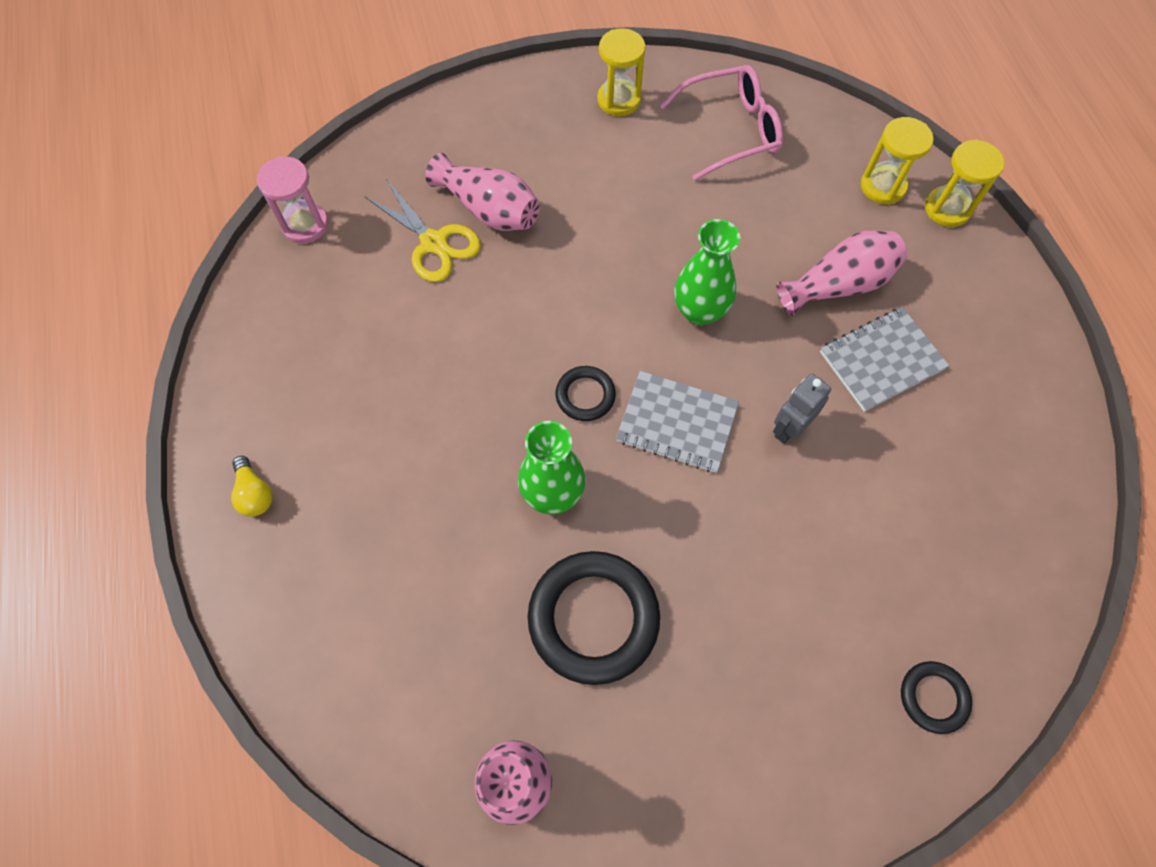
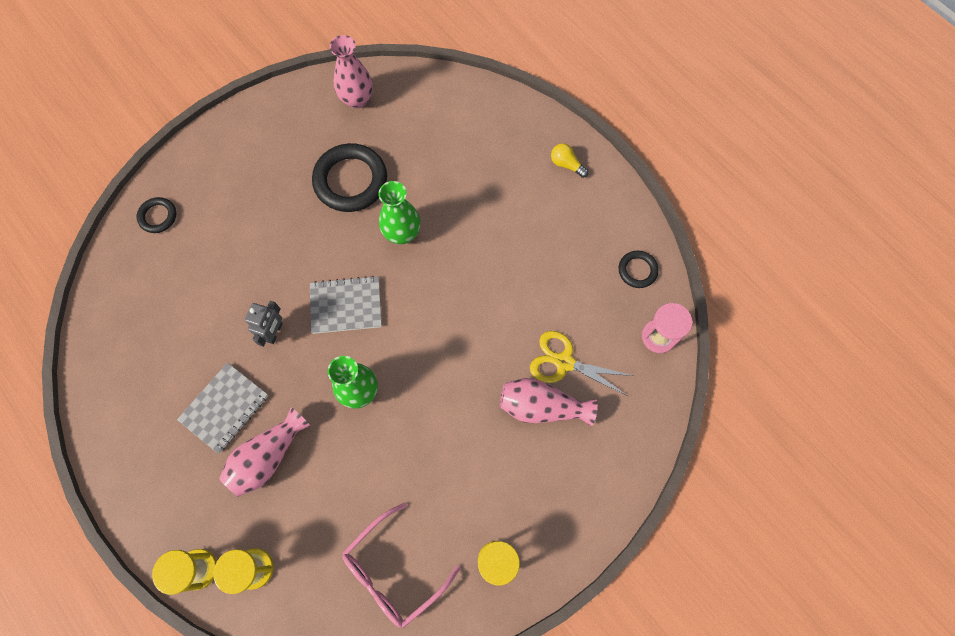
camera: 155 degrees right, 5 degrees up
black ring [556,366,616,421] -> black ring moved to [618,251,659,288]

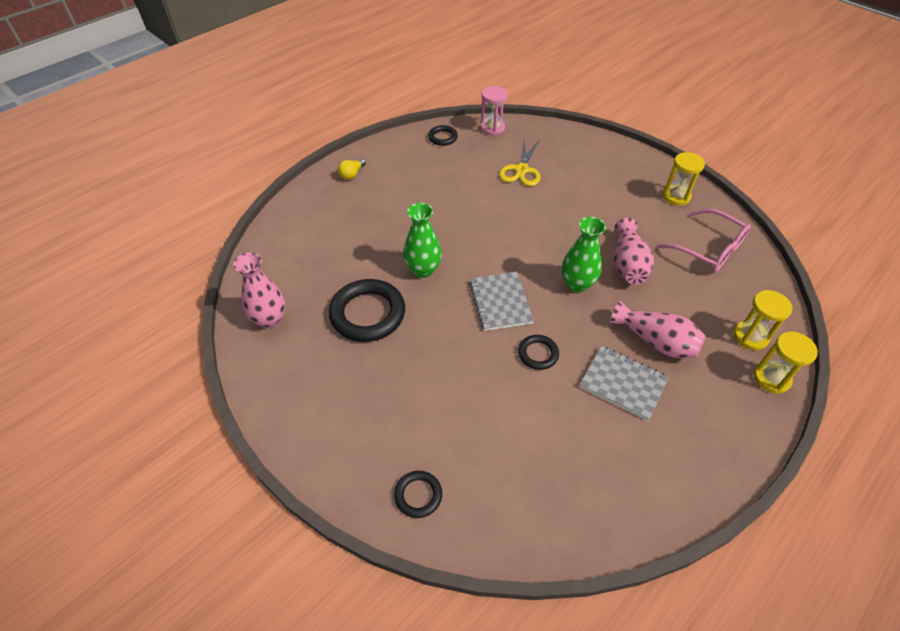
camera: 95 degrees left, 20 degrees down
grey robot [245,301,283,347] -> black ring [518,335,559,370]
pink vase [500,378,598,426] -> pink vase moved to [614,218,654,285]

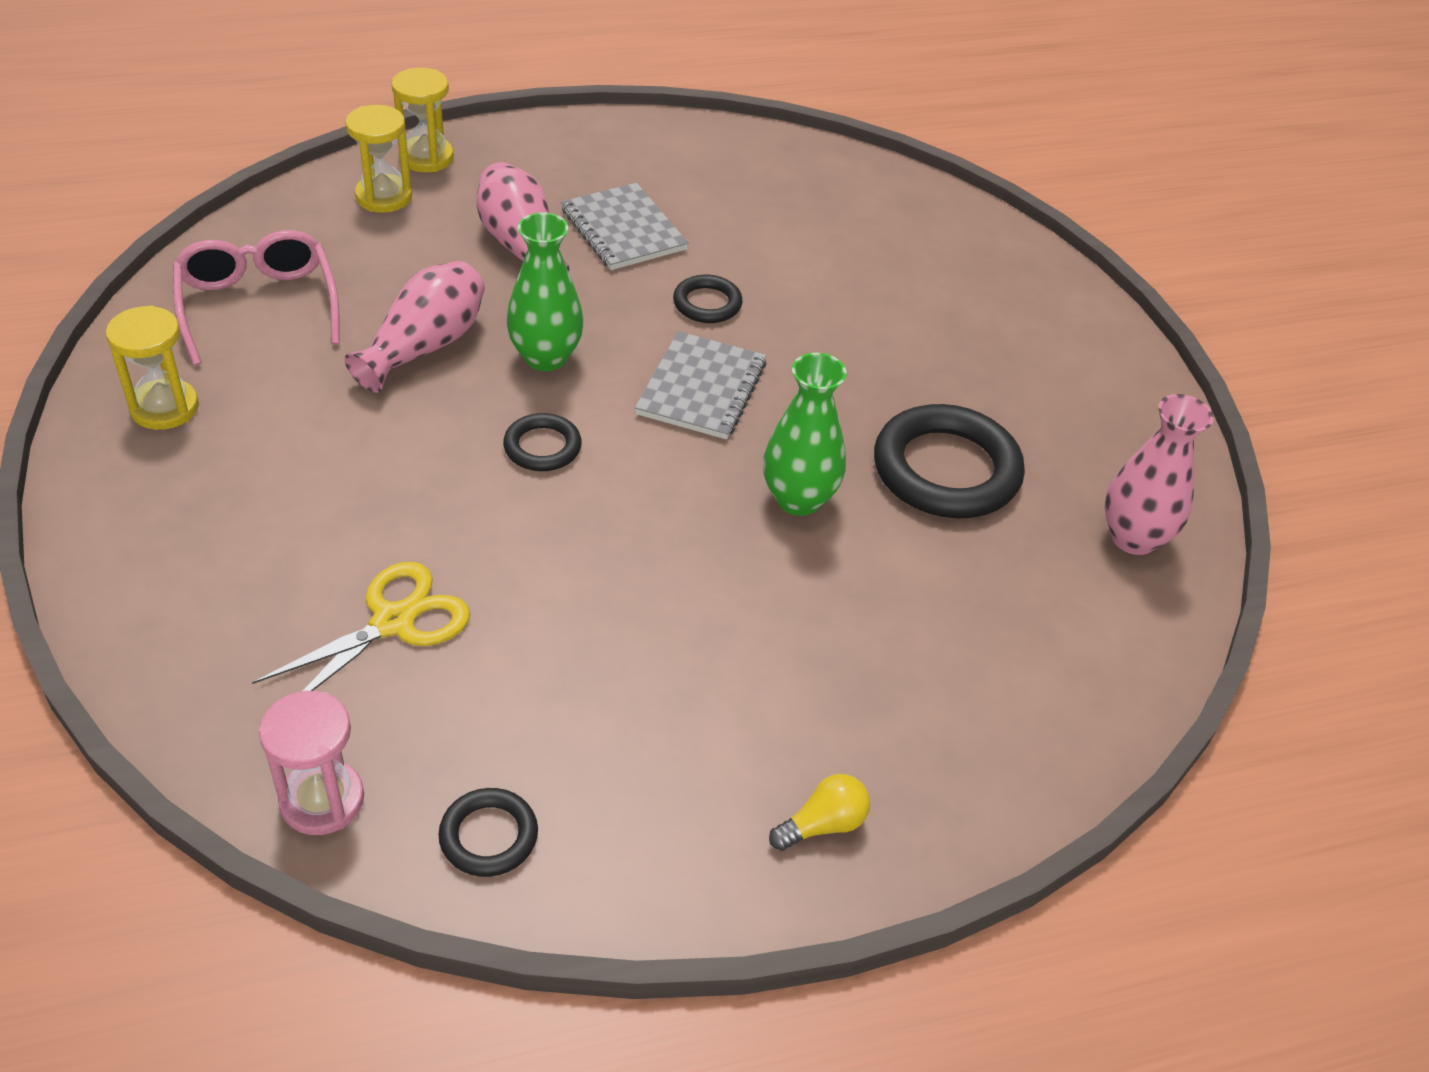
camera: 155 degrees left, 5 degrees down
black ring [394,471,442,518] -> black ring moved to [503,413,582,471]

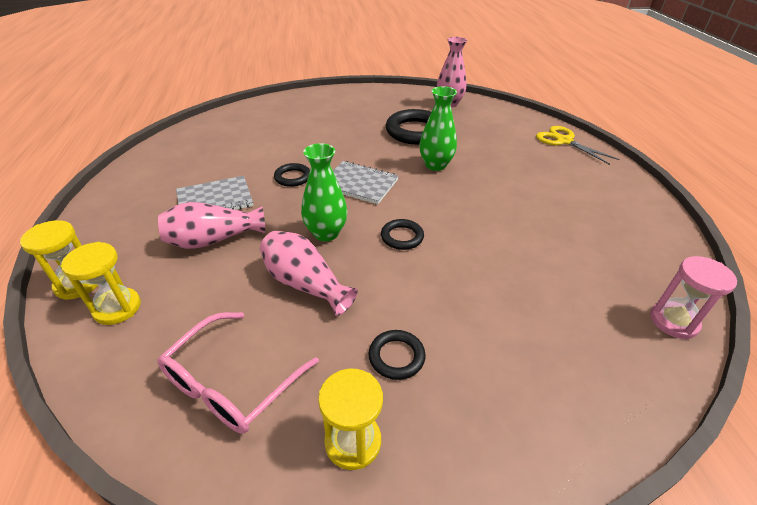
camera: 80 degrees left, 5 degrees down
pink glasses [173,230,340,365] -> pink glasses turned 45 degrees counterclockwise [158,312,319,434]
yellow scissors [252,562,470,691] -> yellow scissors moved to [536,126,619,165]
black ring [438,788,538,877] -> black ring moved to [369,330,426,380]
yellow light bulb [769,774,870,851] -> none

